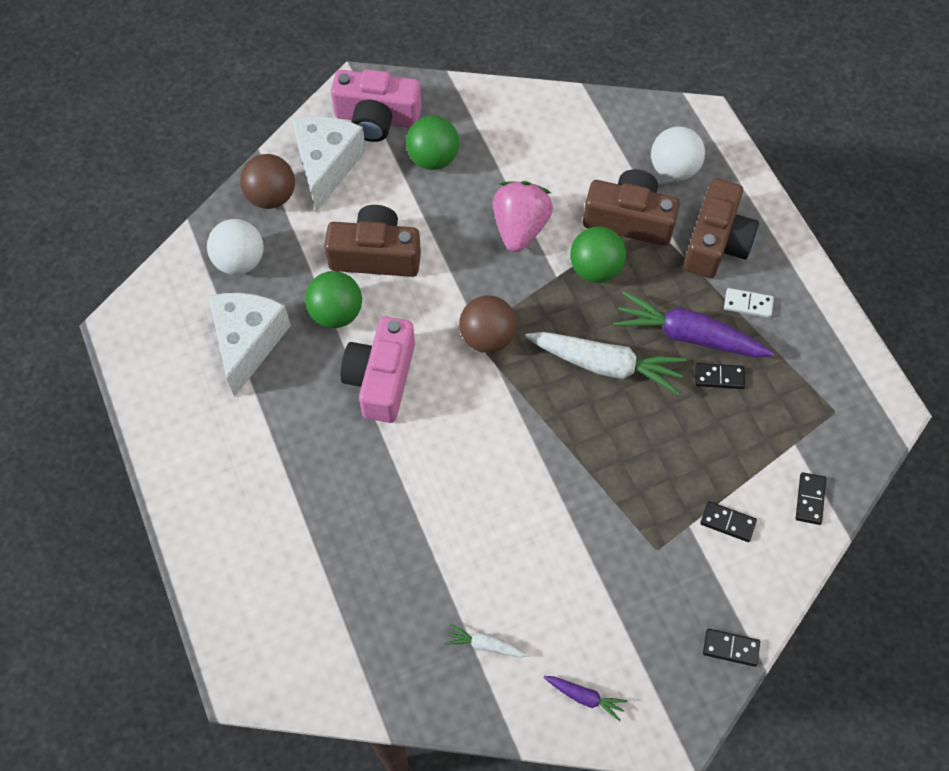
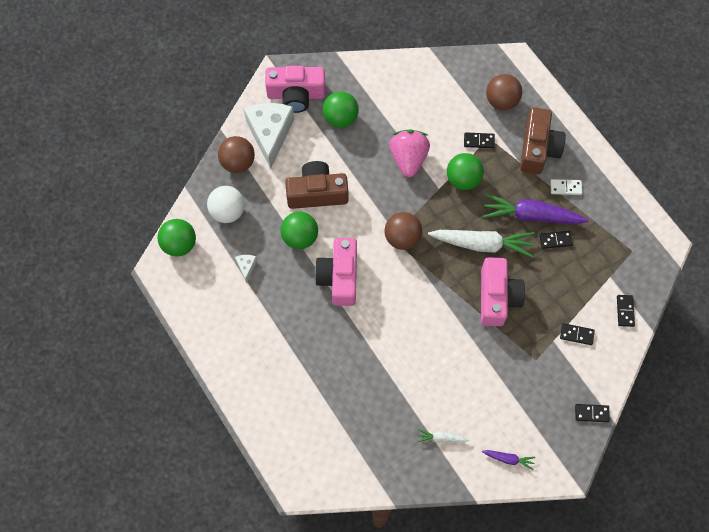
camera: 10 degrees left, 5 degrees up
white cheese [209,293,291,397] -> white cheese [235,255,257,283], size x0.42
brown camera [583,169,680,246] -> black domino [464,132,495,148]
white ball [651,126,705,181] -> brown ball [486,74,522,110]
none -> green ball [157,219,196,257]
none -> pink camera [481,257,525,326]

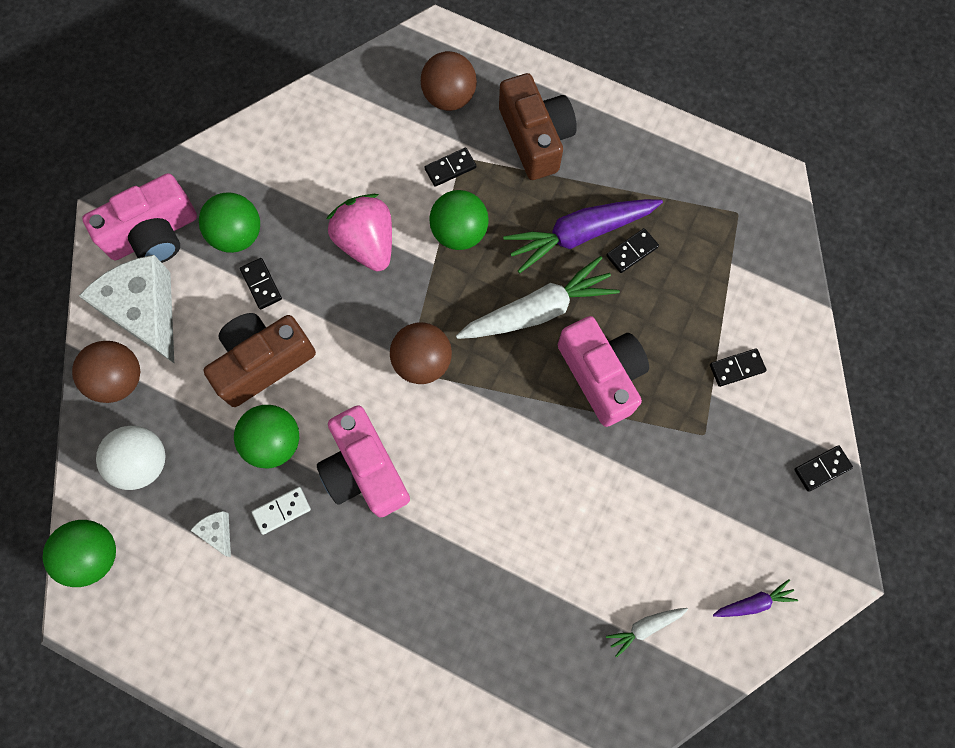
camera: 30 degrees left, 5 degrees up
white domino [550,179,582,195] -> white domino moved to [252,487,311,535]
black domino [617,295,635,327] -> black domino moved to [240,258,282,309]

